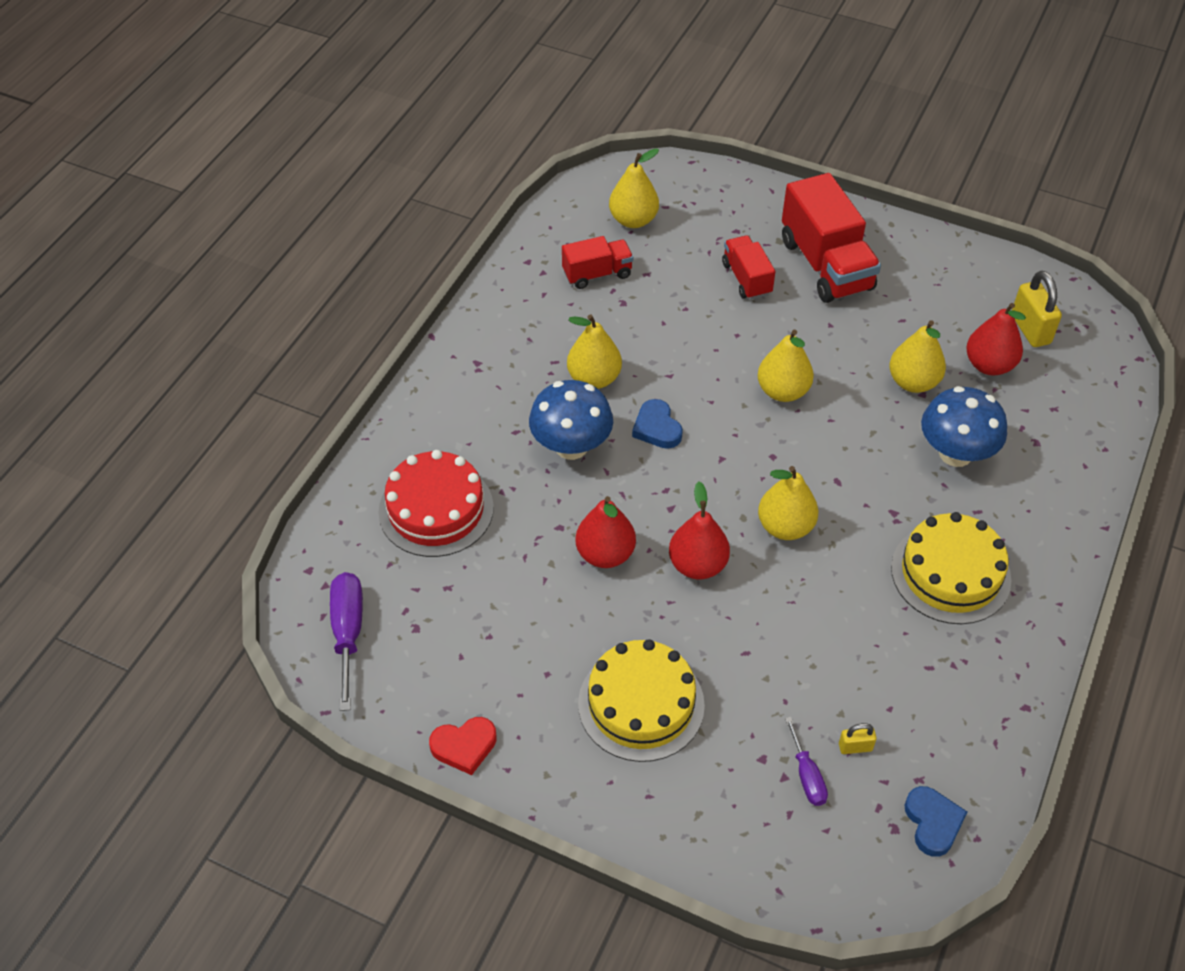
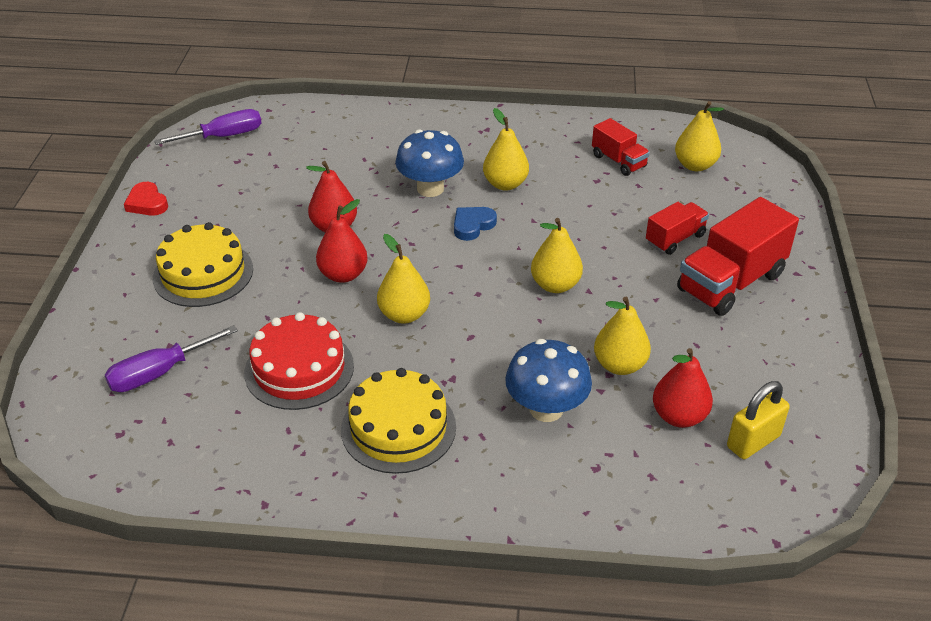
camera: 70 degrees right, 10 degrees down
red cake [378,450,494,557] -> red cake moved to [244,312,354,410]
purple screwdriver [785,717,828,806] -> purple screwdriver [105,325,238,392], size x1.67
yellow padlock [839,723,877,754] -> none
blue heart [905,786,967,857] -> none

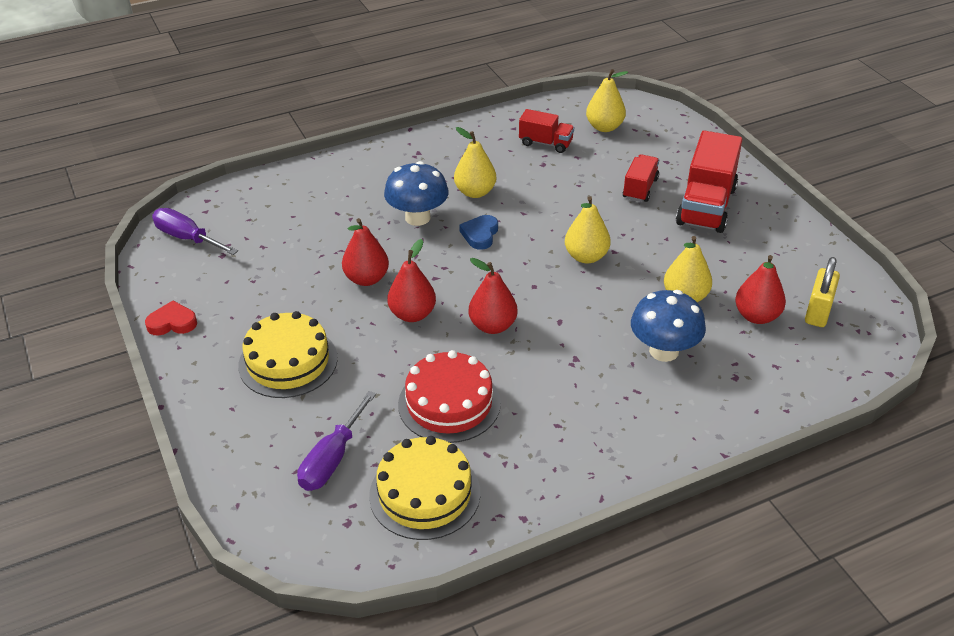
camera: 30 degrees left, 0 degrees up
red heart [124,182,168,216] -> red heart turned 150 degrees clockwise [145,301,197,336]
purple screwdriver [154,109,262,145] -> purple screwdriver turned 90 degrees counterclockwise [152,208,238,255]
yellow cake [341,368,456,474] -> yellow cake moved to [369,436,480,540]
yellow pear [377,234,430,323] -> red pear [469,258,518,334]

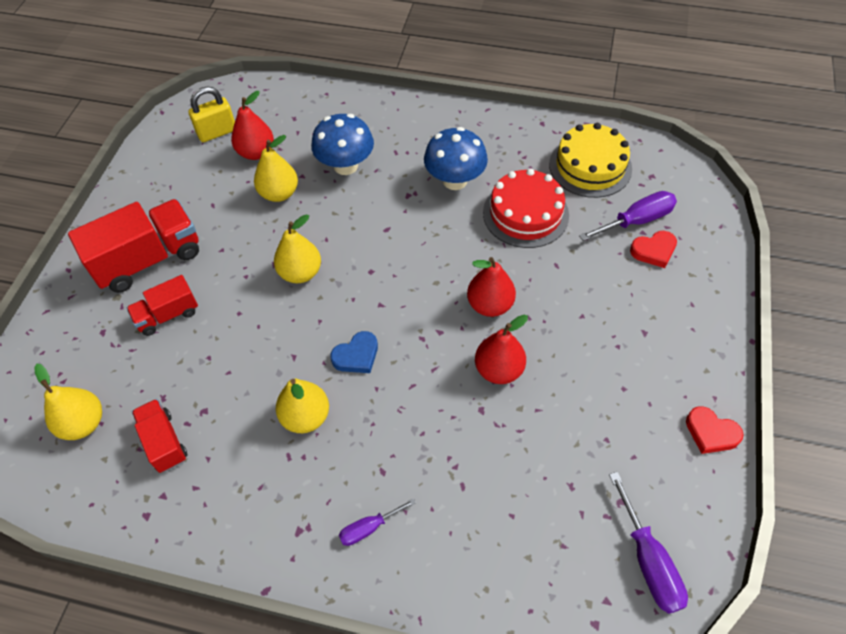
camera: 140 degrees left, 15 degrees up
yellow cake [238,311,338,398] -> none
blue mushroom [384,161,449,226] -> blue mushroom moved to [424,127,488,190]
red pear [469,258,518,334] -> none
none -> purple screwdriver [339,498,416,546]
none -> red heart [630,231,677,268]

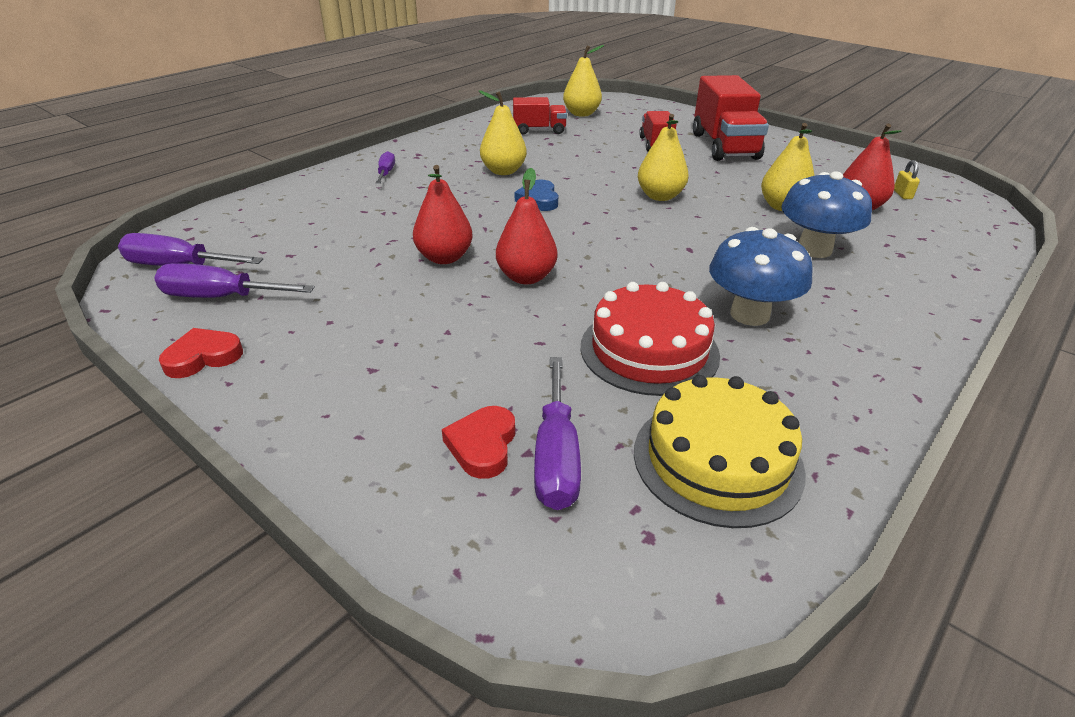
camera: 115 degrees right, 20 degrees down
yellow padlock [188,86,235,142] -> yellow padlock [894,160,920,199], size x0.52
none -> purple screwdriver [154,263,315,298]

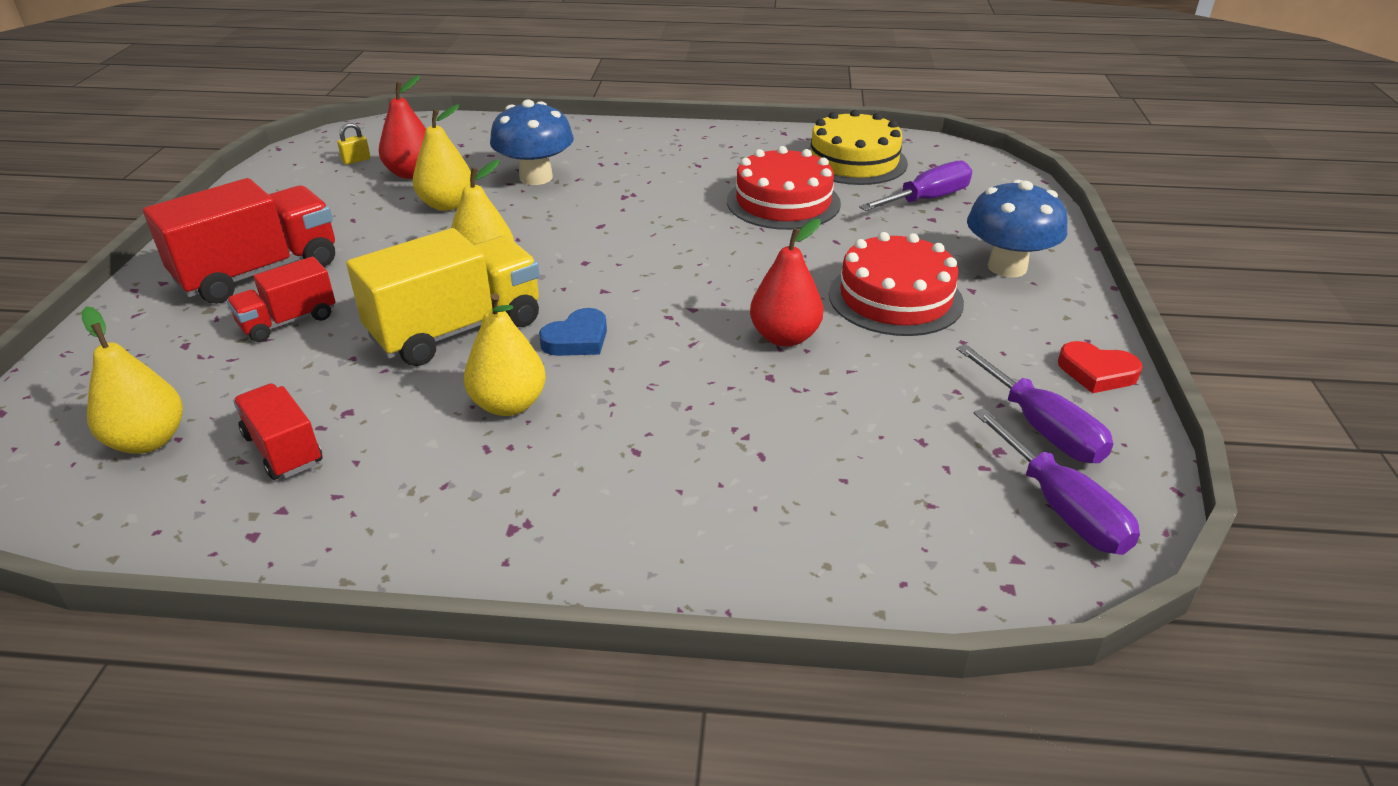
camera: 125 degrees left, 0 degrees up
purple screwdriver [375,151,395,184] -> none
red heart [442,406,515,479] -> none
red pear [496,168,557,284] -> none
blue mushroom [709,227,813,326] -> blue mushroom moved to [967,180,1067,277]
none -> yellow truck [346,228,540,366]
none -> red cake [829,232,964,336]

